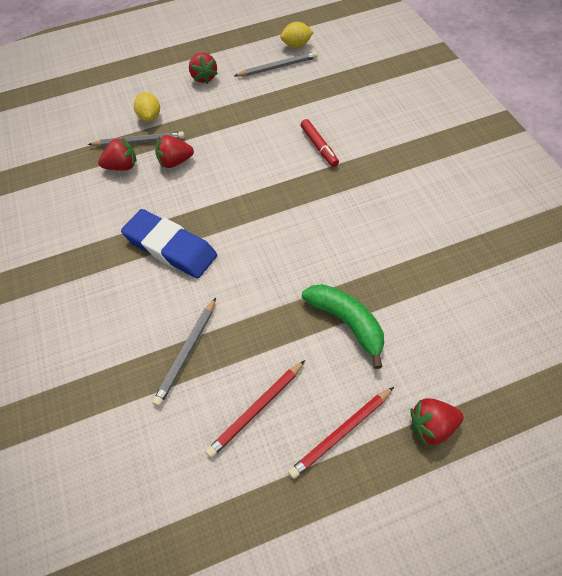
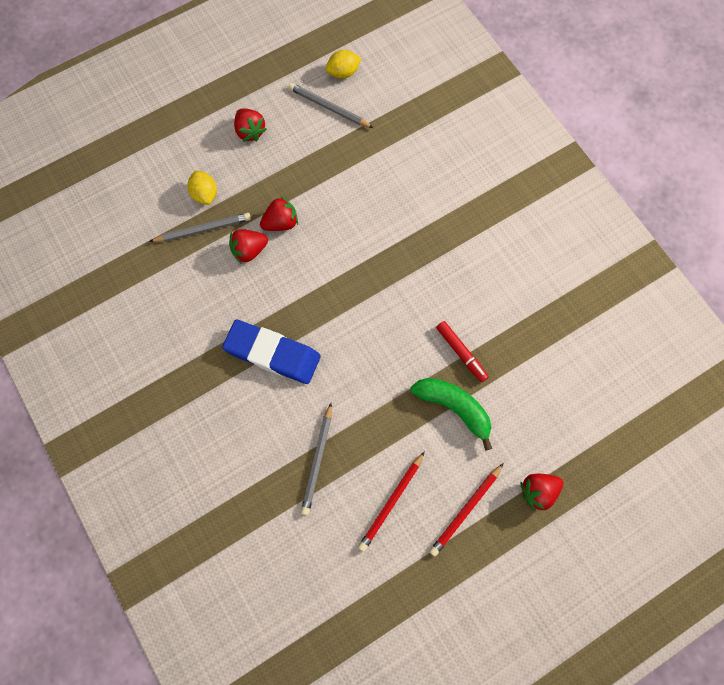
camera: 15 degrees left, 15 degrees up
red strawberry [98,137,137,171] -> red strawberry moved to [260,196,298,231]
grey pencil [234,51,318,77] -> grey pencil turned 120 degrees counterclockwise [289,83,373,128]
red marker [301,119,339,167] -> red marker moved to [436,321,489,382]

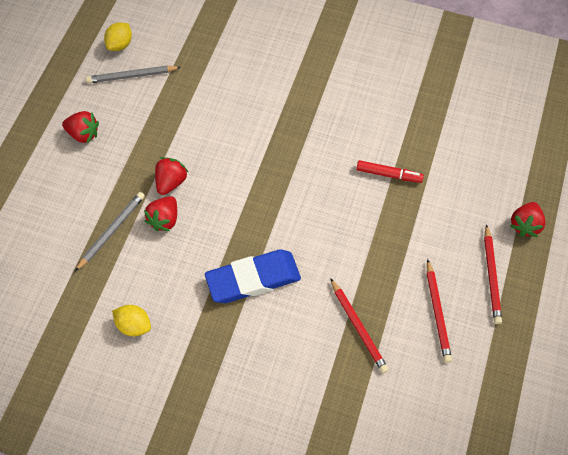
camera: 40 degrees left, 10 degrees down
yellow lemon [188,170,217,205] -> yellow lemon moved to [112,305,151,336]
grey pencil [301,403,332,515] -> red pencil [330,278,389,373]
green banana [411,378,492,451] -> none

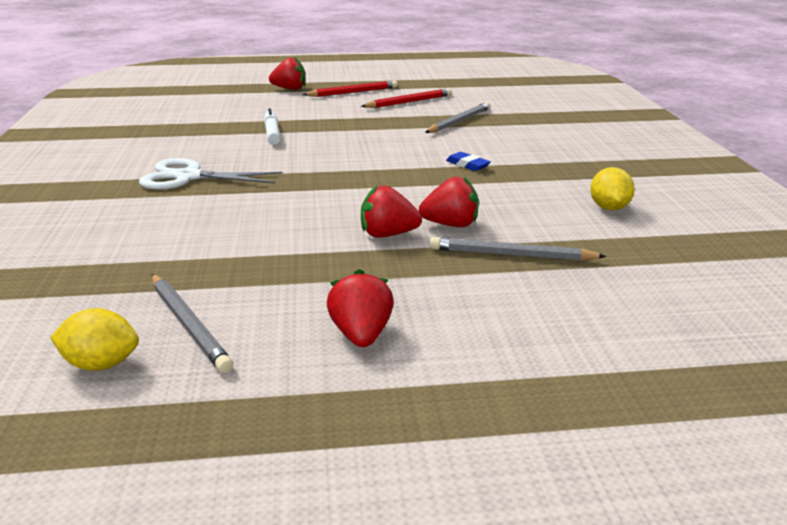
camera: 115 degrees left, 35 degrees down
blue eraser [205,250,301,303] -> blue eraser [446,152,490,171], size x0.41
red pencil [330,278,389,373] -> grey pencil [425,102,490,133]
red marker [356,160,424,183] -> white marker [264,108,281,145]
none -> white scissors [139,158,283,190]

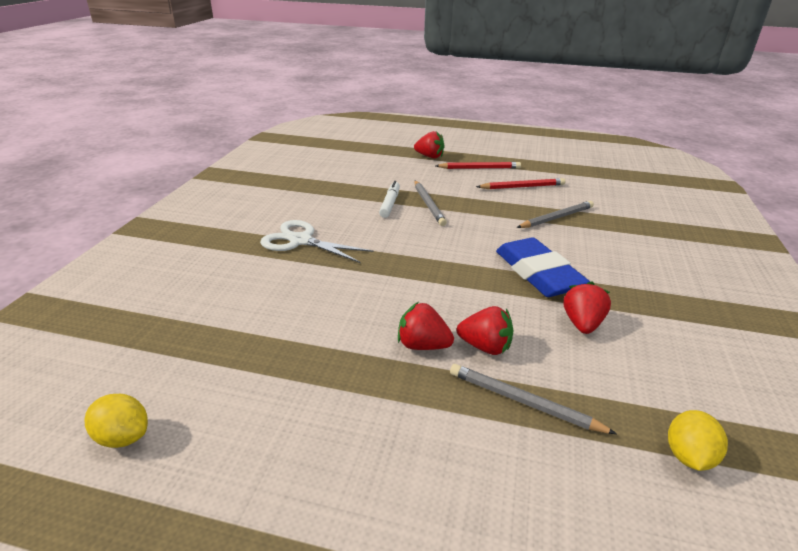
camera: 20 degrees right, 5 degrees up
grey pencil [152,274,233,373] -> grey pencil moved to [414,181,447,226]
red strawberry [327,269,394,347] -> red strawberry moved to [564,282,611,334]
blue eraser [446,152,490,171] -> blue eraser [496,237,590,297], size x2.46
yellow lemon [590,167,635,210] -> yellow lemon moved to [668,410,728,471]

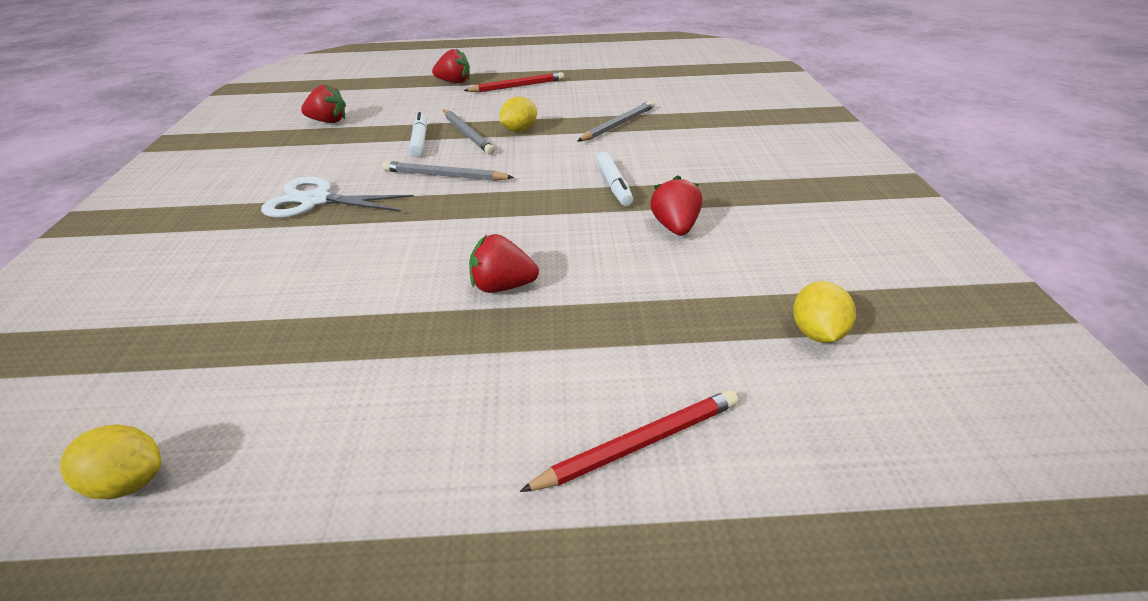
camera: 15 degrees left, 5 degrees up
grey pencil [450,364,617,434] -> grey pencil moved to [383,161,514,181]
red strawberry [457,306,513,355] -> red strawberry moved to [301,85,346,123]
red pencil [476,178,565,189] -> red pencil moved to [520,390,738,492]
blue eraser [496,237,590,297] -> white marker [596,152,633,206]
none -> yellow lemon [500,97,537,132]

